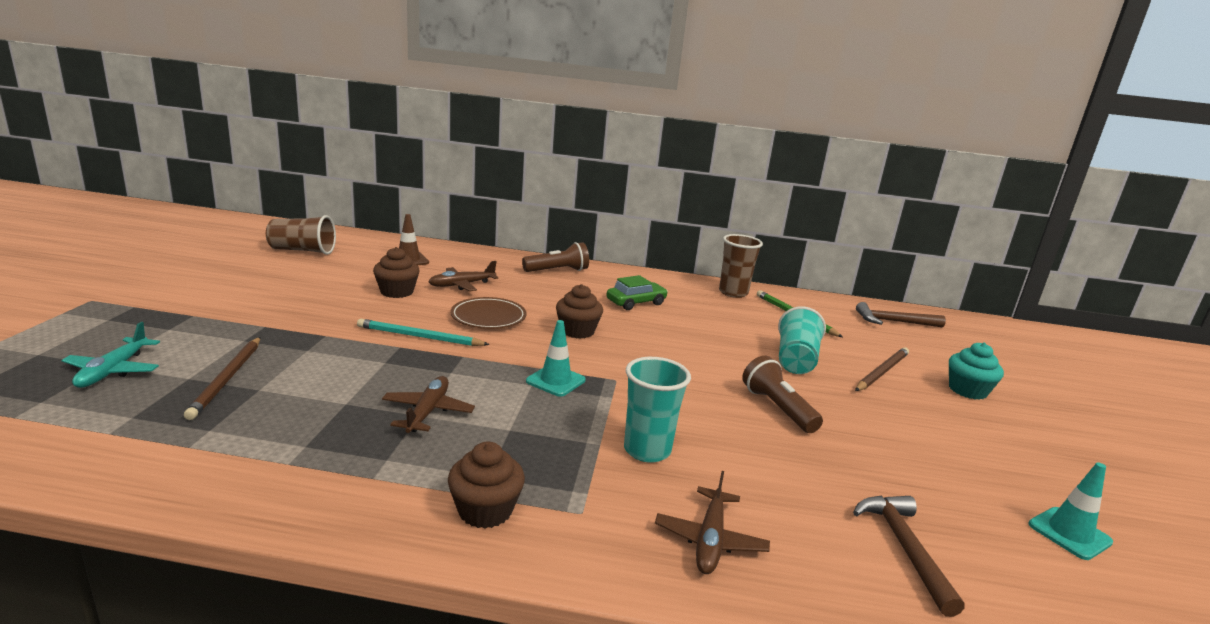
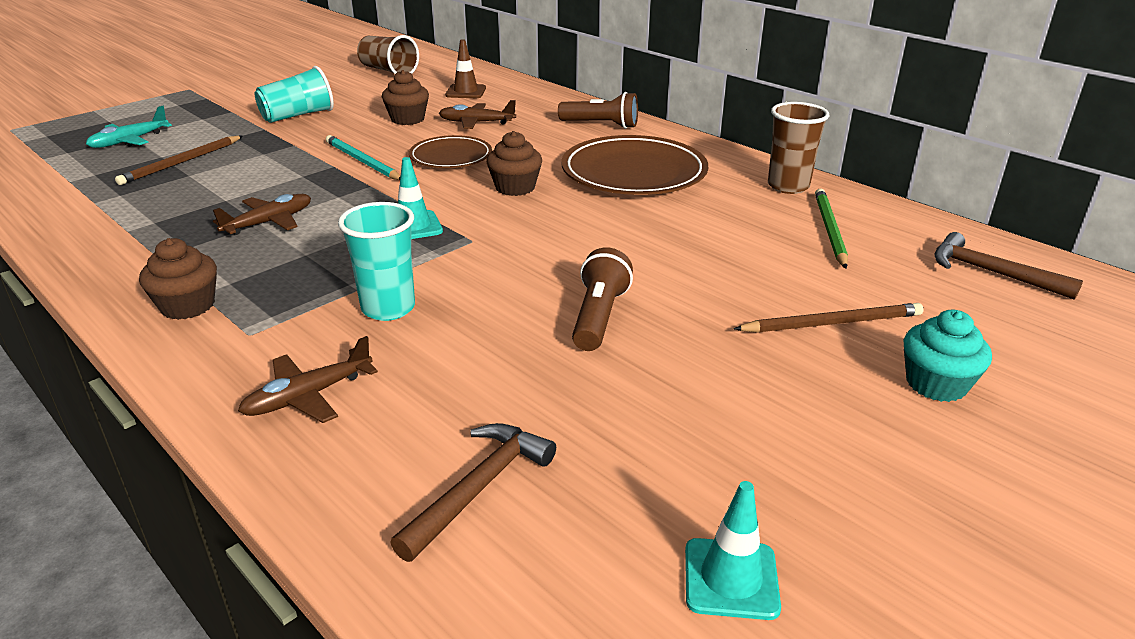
camera: 40 degrees right, 10 degrees up
green car [606,275,668,310] -> brown plate [561,135,708,195]
turquoise cup [778,306,826,374] -> turquoise cup moved to [254,66,334,123]

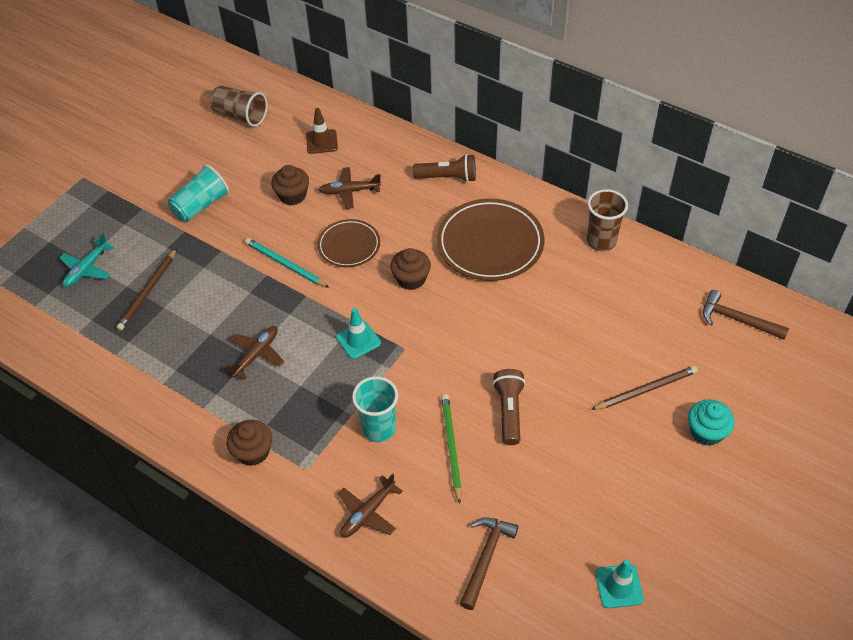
camera: 10 degrees left, 20 degrees up
green pencil [815,188,848,269] -> green pencil moved to [441,394,462,504]

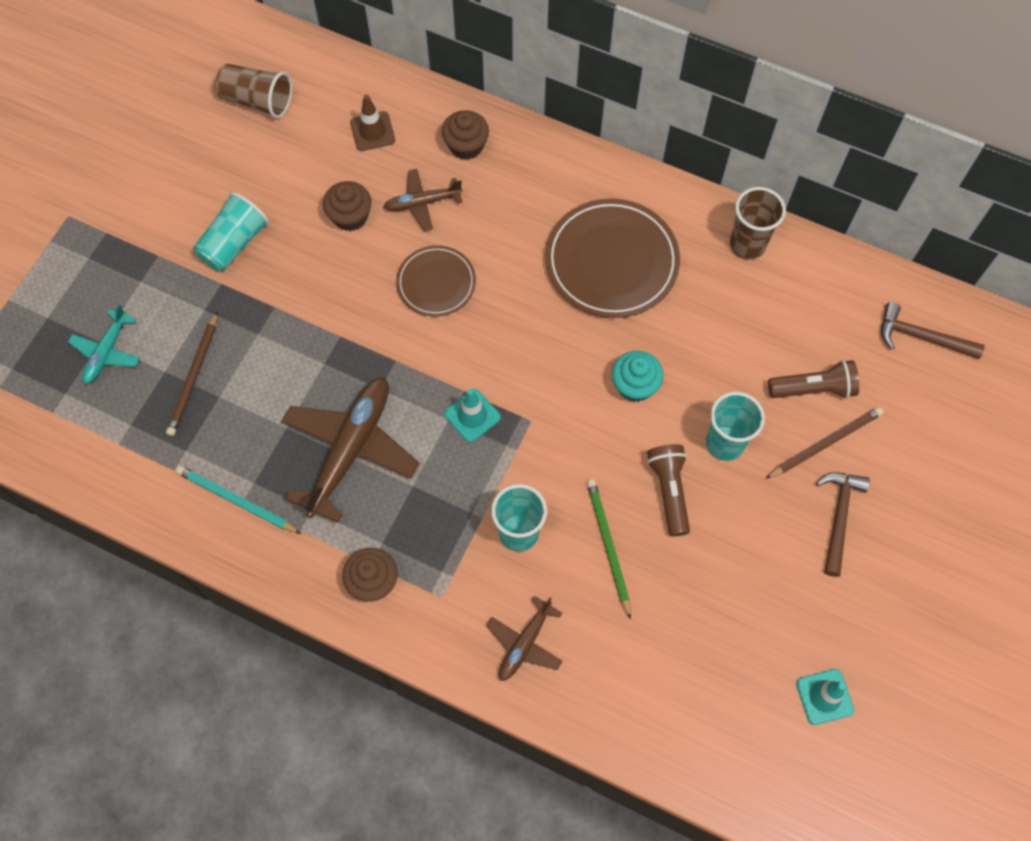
camera: 10 degrees left, 15 degrees up
brown plane [224,326,284,380] -> brown plane [282,377,419,523], size x1.84
turquoise pencil [245,238,329,288] -> turquoise pencil moved to [176,466,301,534]
brown cupcake [390,248,431,290] -> brown cupcake moved to [442,110,489,160]
brown flashlight [413,154,476,182] -> brown flashlight moved to [768,360,859,399]
brown hammer [460,517,518,610] -> brown hammer moved to [816,472,870,577]
turquoise cupcake [688,399,735,446] -> turquoise cupcake moved to [612,351,664,402]
none -> turquoise cup [706,392,765,461]

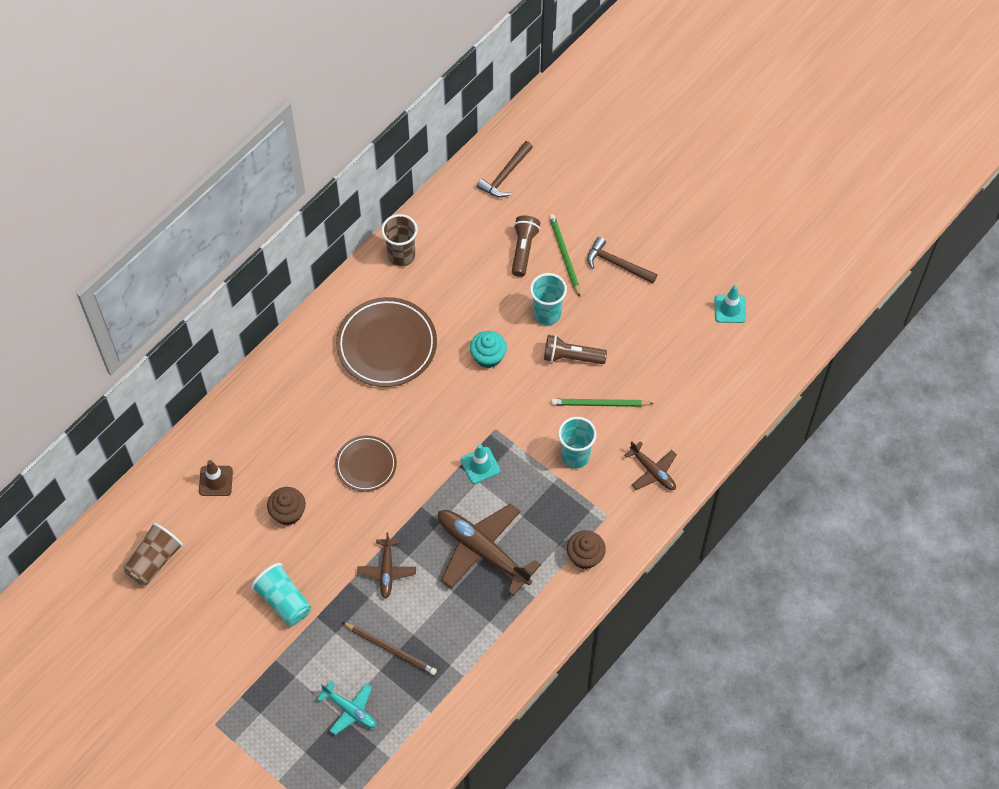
camera: 75 degrees left, 5 degrees down
turquoise pencil [176,466,301,534] -> none
brown plane [384,169,463,231] -> brown plane moved to [357,533,416,599]
brown cupcake [442,110,489,160] -> none
brown pencil [765,407,883,479] -> green pencil [549,214,580,297]

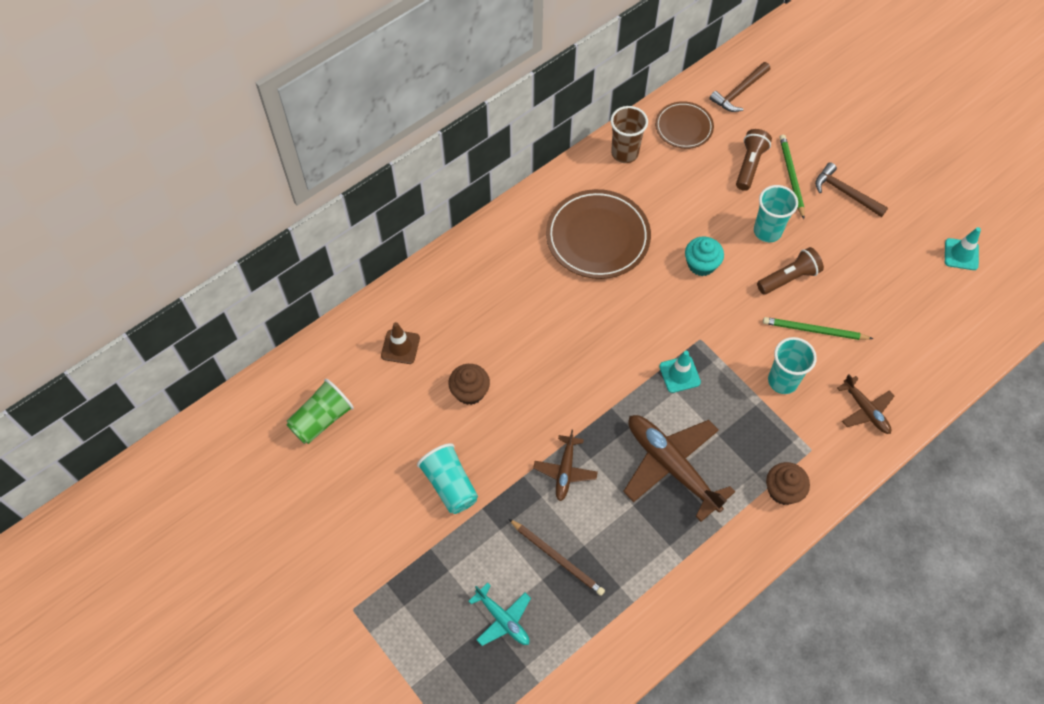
camera: 10 degrees right, 0 degrees up
brown cup [123,522,183,586] -> green cup [286,379,354,444]
brown plate [335,435,397,492] -> brown plate moved to [655,101,714,149]
brown flashlight [544,335,607,364] -> brown flashlight turned 135 degrees clockwise [757,247,824,294]

